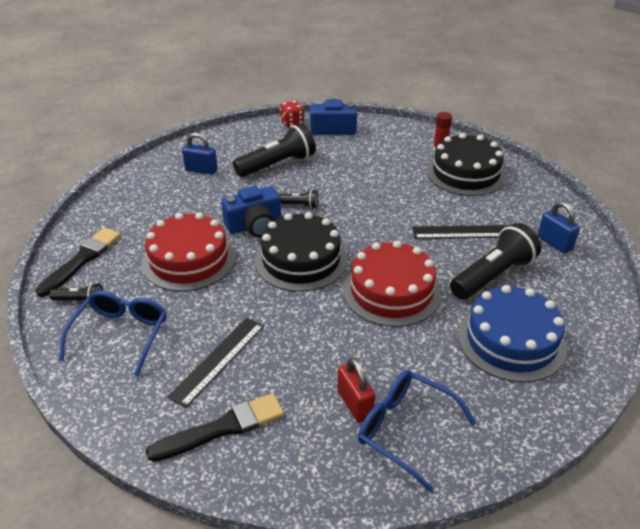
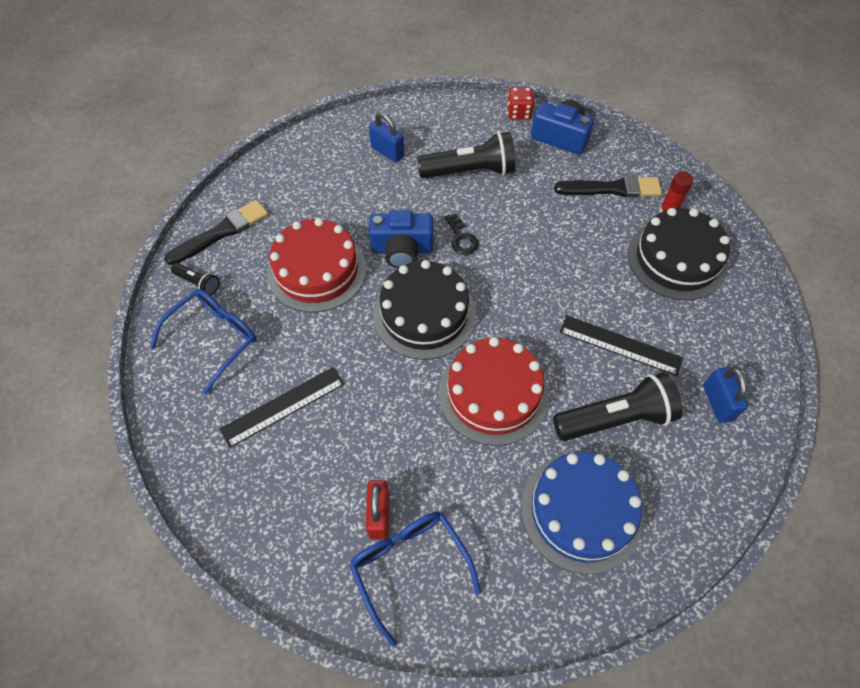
camera: 25 degrees right, 20 degrees up
black brush [146,393,284,462] -> black brush moved to [554,175,662,198]
black flashlight [279,190,319,209] -> black key [445,213,479,255]

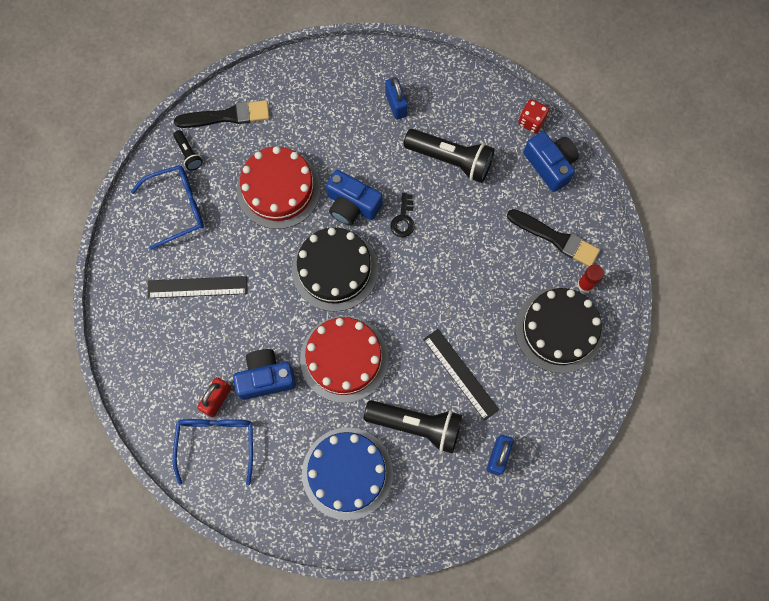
camera: 30 degrees right, 15 degrees up
none -> blue camera [233,349,296,400]

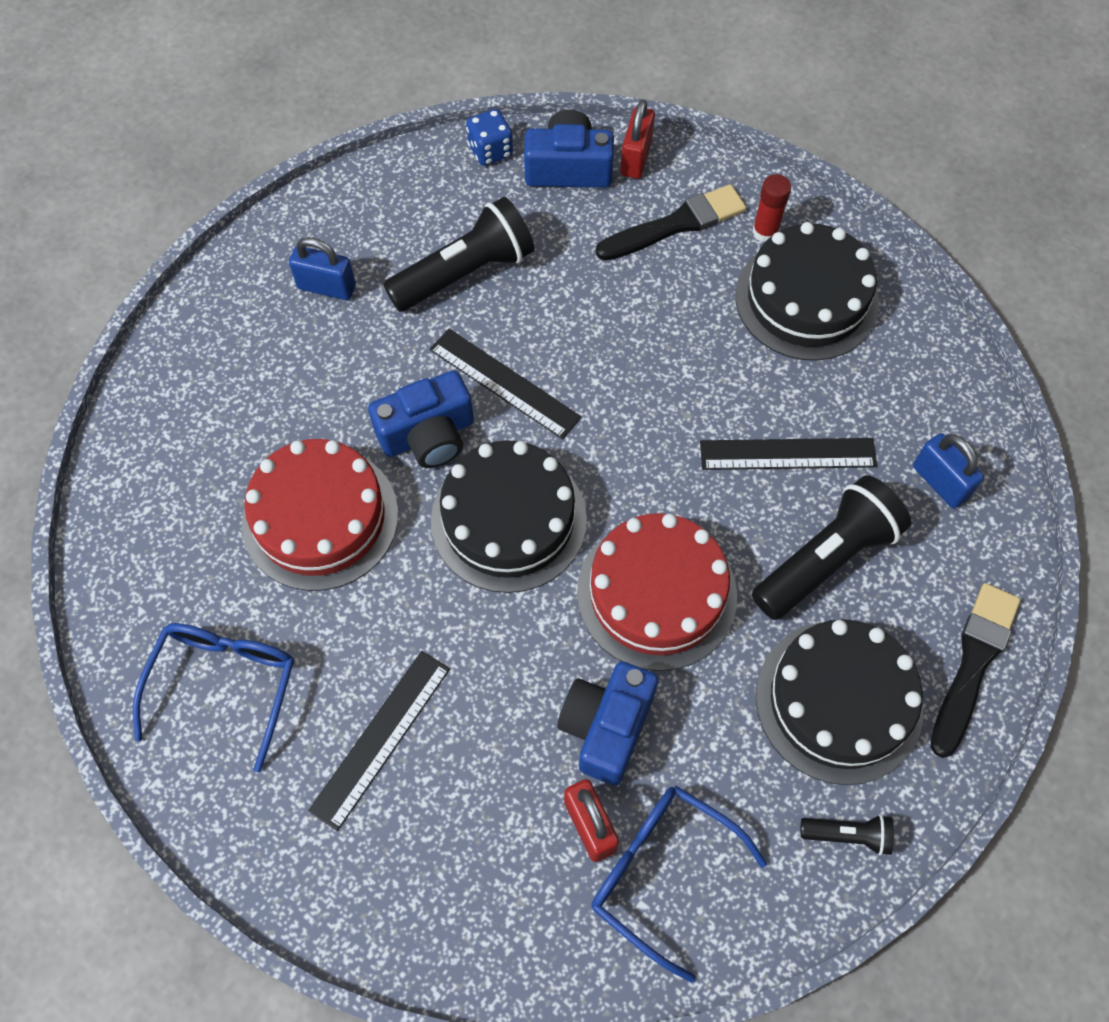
camera: 55 degrees left, 10 degrees down
black flashlight [173,130,203,171] -> black flashlight moved to [800,814,894,855]
black brush [174,100,270,128] -> black brush moved to [931,583,1021,758]
blue cake [302,427,393,520] -> black cake [756,619,923,785]
black key [391,193,415,238] -> black ruler [430,329,582,439]
red dice [518,99,549,133] -> blue dice [466,109,513,166]
none -> red padlock [620,99,655,179]

